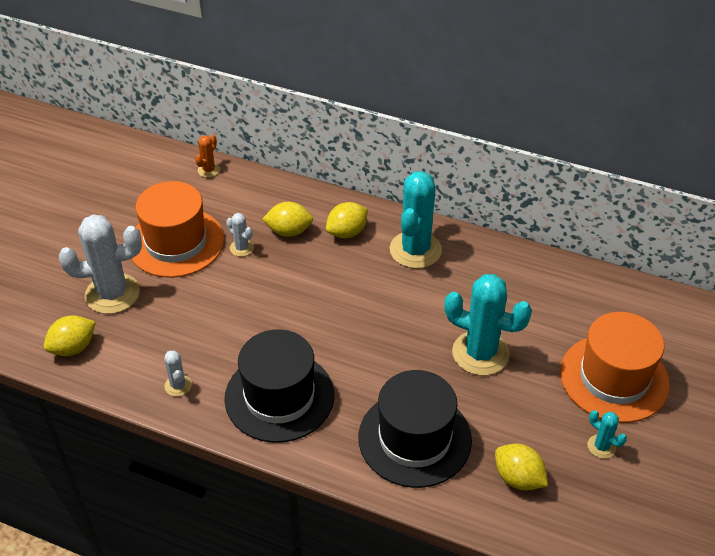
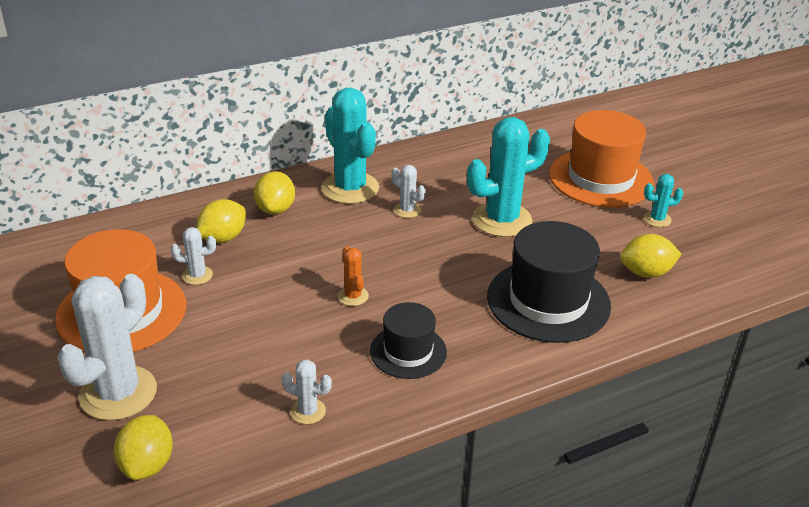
camera: 50 degrees left, 10 degrees down
orange cactus [195,135,220,178] -> orange cactus moved to [338,246,369,306]
black hat [224,329,334,443] -> black hat [370,302,447,379], size x0.58
none -> white cactus [392,165,426,218]

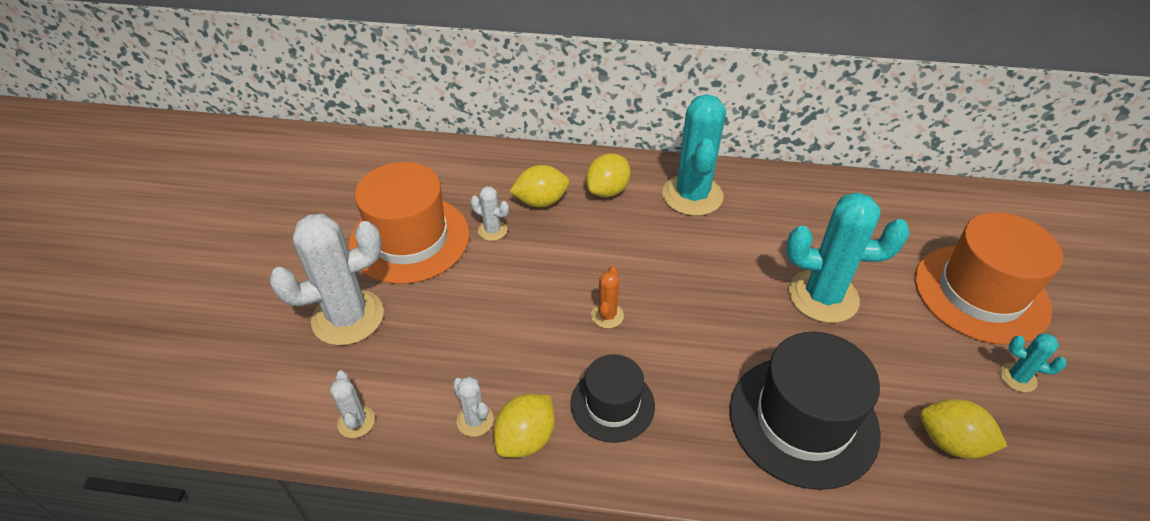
camera: 35 degrees right, 10 degrees up
yellow lemon [114,415,173,480] -> yellow lemon moved to [494,394,555,458]
white cactus [392,165,426,218] -> white cactus moved to [330,370,375,438]

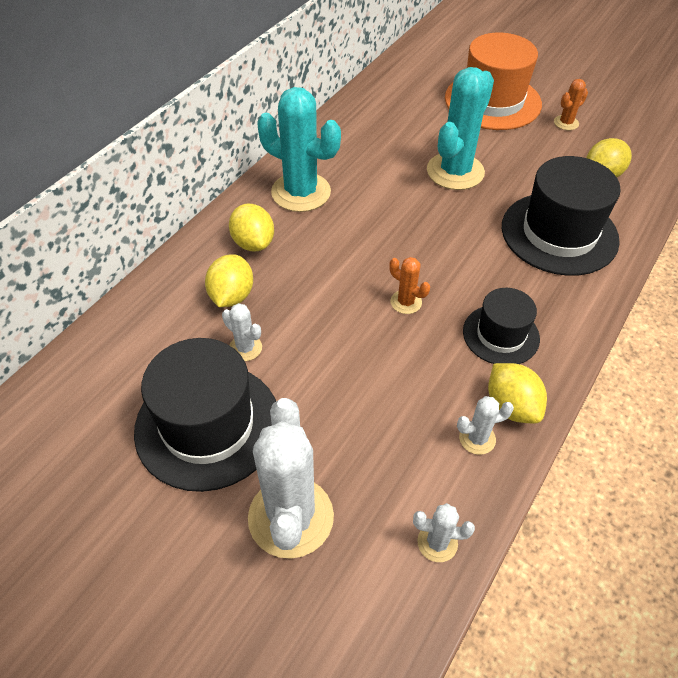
camera: 65 degrees left, 5 degrees up
orange hat [349,162,470,284] -> black hat [134,338,276,492]
white cactus [471,186,509,241] -> white cactus turned 75 degrees clockwise [222,303,262,361]
turquoise cactus [999,334,1067,392] -> orange cactus [554,79,588,130]

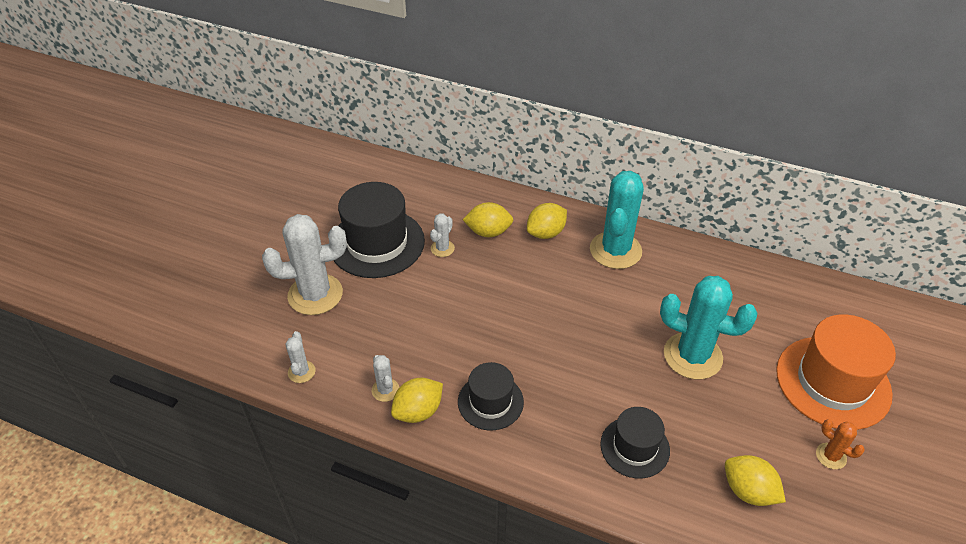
camera: 80 degrees right, 5 degrees down
orange cactus [389,257,430,314] -> none
black hat [502,156,621,276] -> black hat [600,407,670,479], size x0.58

